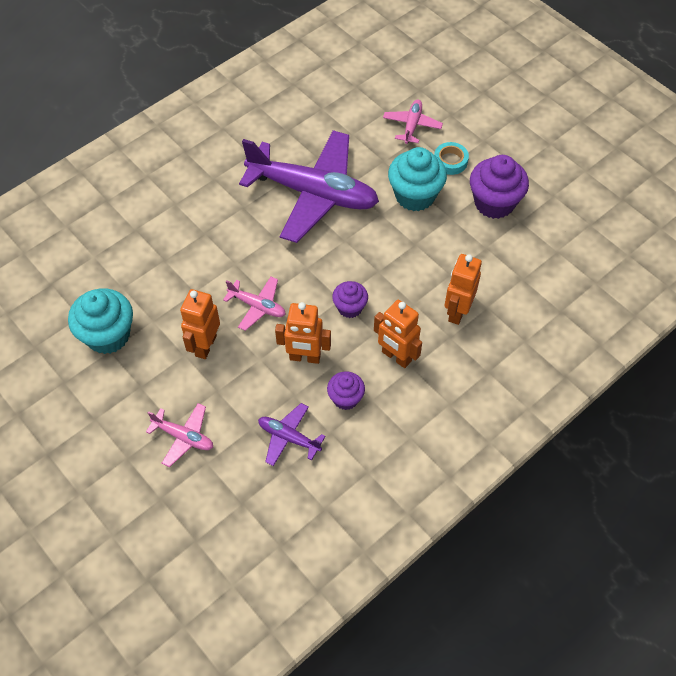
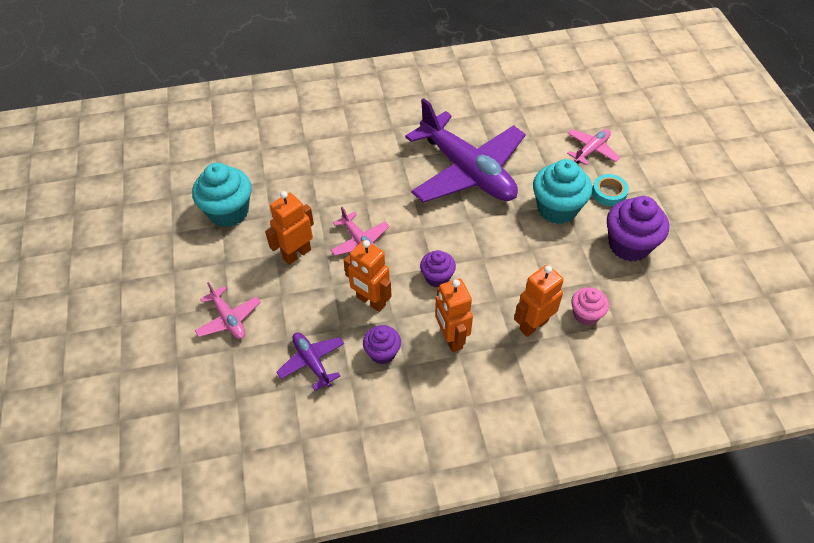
camera: 30 degrees right, 5 degrees down
none -> pink cupcake [571,287,609,325]

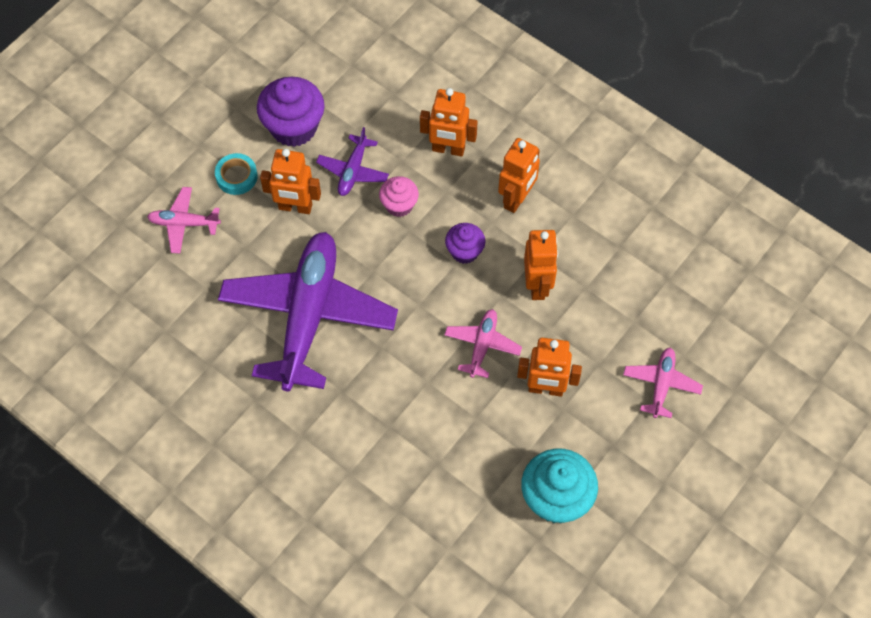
camera: 130 degrees left, 10 degrees up
purple plane [276,332,344,391] -> purple plane moved to [316,127,389,196]
purple cupcake [363,325,401,365] -> none
turquoise cupcake [533,159,592,224] -> orange robot [260,149,321,214]
pink cupcake [571,287,609,325] -> pink cupcake moved to [379,176,419,217]

